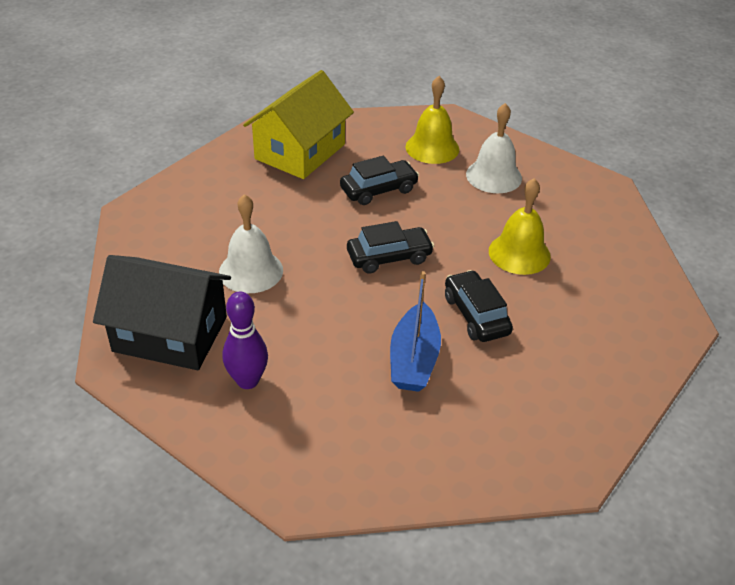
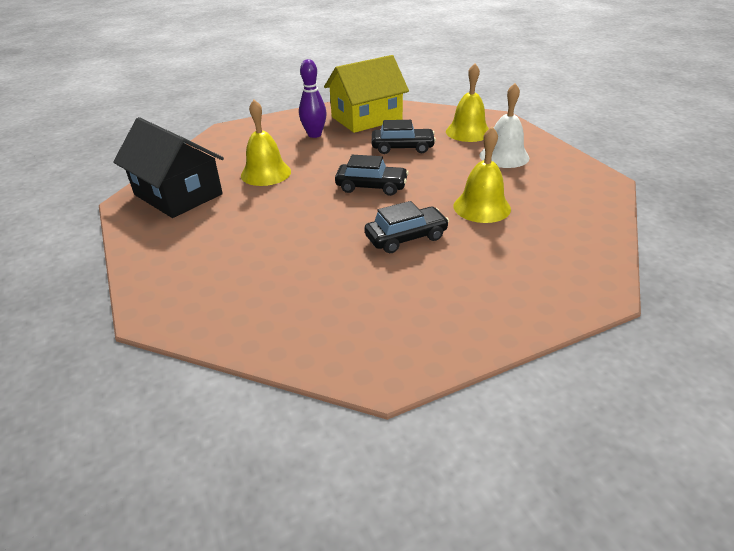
camera: 30 degrees right, 5 degrees down
white bell [219,194,283,293] -> yellow bell [241,100,291,186]
purple bowling pin [223,291,268,389] -> purple bowling pin moved to [299,59,327,138]
blue boat [390,271,441,392] -> none
black car [445,270,513,342] -> black car turned 60 degrees clockwise [364,201,449,253]

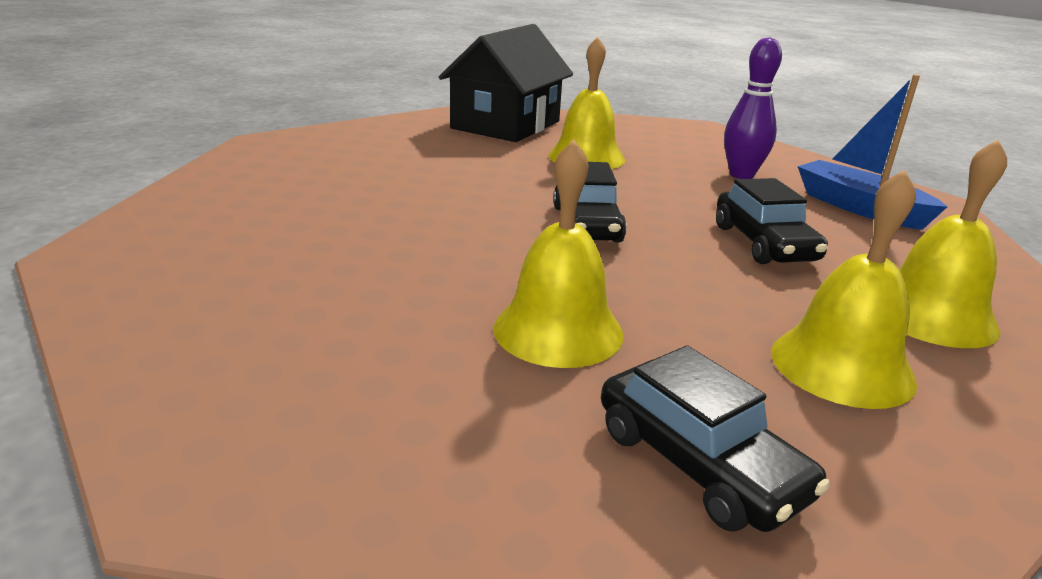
camera: 75 degrees right, 10 degrees down
yellow house [324,55,409,133] -> blue boat [797,74,947,230]
black car [364,201,449,253] -> black car moved to [601,346,830,532]
white bell [480,83,529,168] -> yellow bell [771,169,917,409]

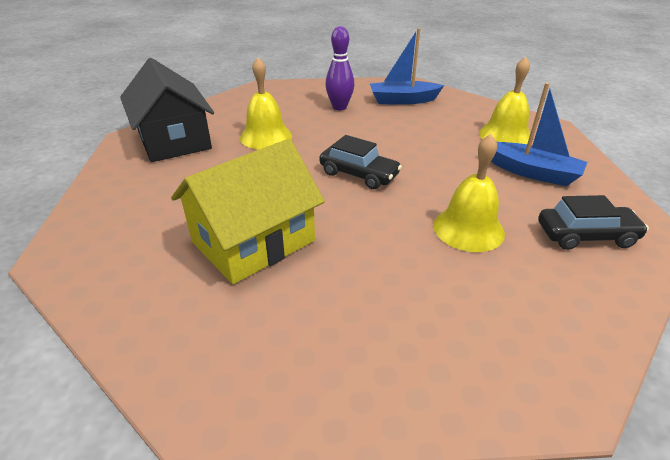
camera: 55 degrees left, 10 degrees up
black car [716,178,828,264] -> none
yellow bell [771,169,917,409] -> blue boat [491,83,587,186]
none -> yellow house [171,139,325,284]

